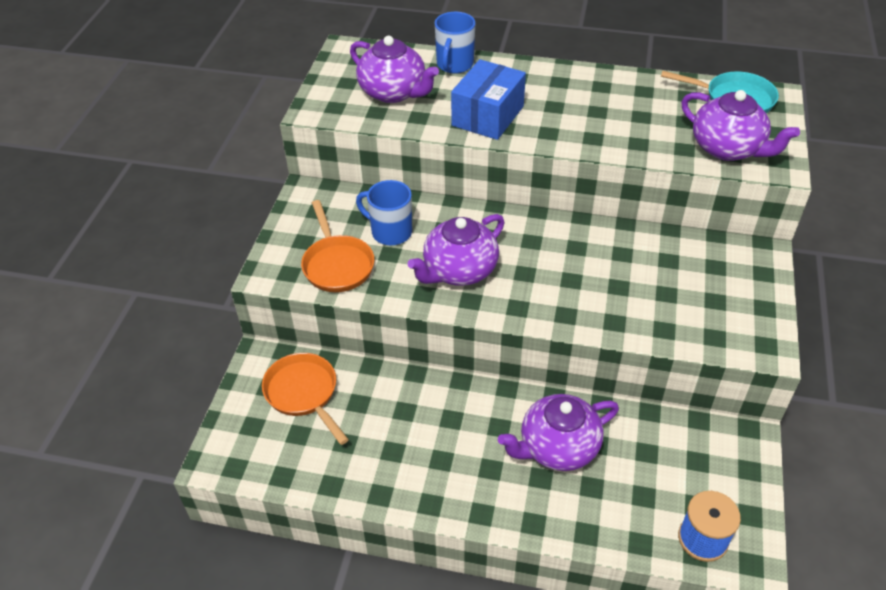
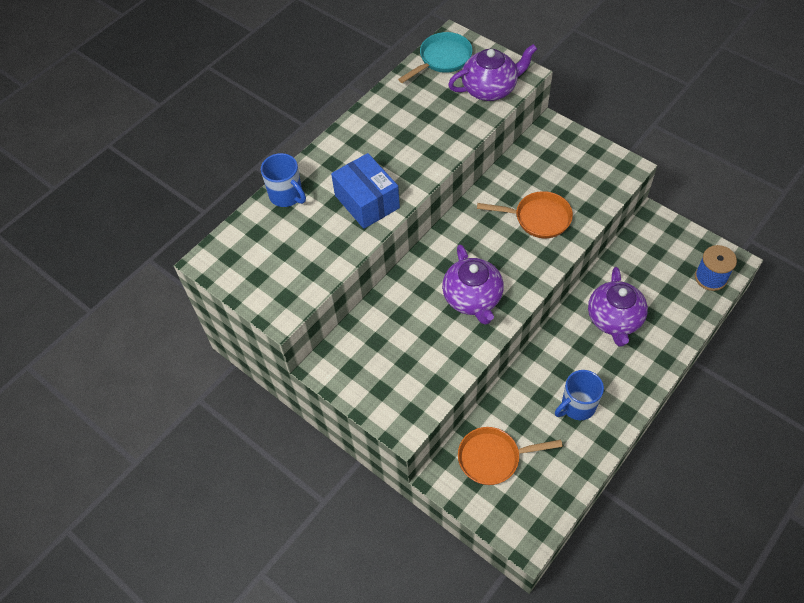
camera: 60 degrees left, 10 degrees up
orange pan [301,200,374,292] -> orange pan moved to [477,191,573,238]
purple teapot [350,36,439,103] -> none
blue mug [356,180,412,245] -> blue mug moved to [555,370,604,420]

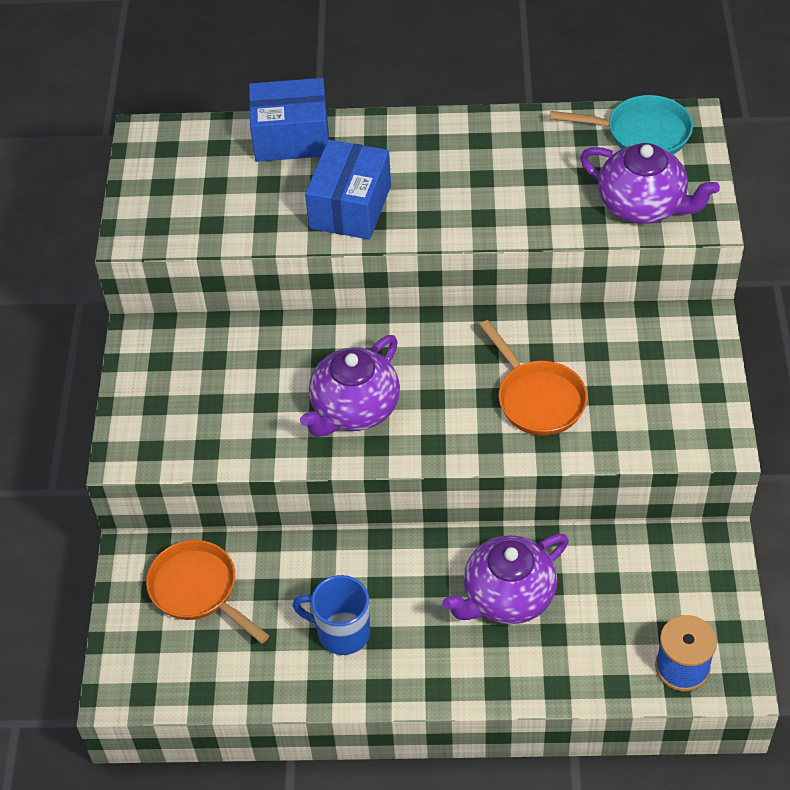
camera: 50 degrees right, 5 degrees down
blue mug [261,153,306,207] -> blue box [249,78,329,162]

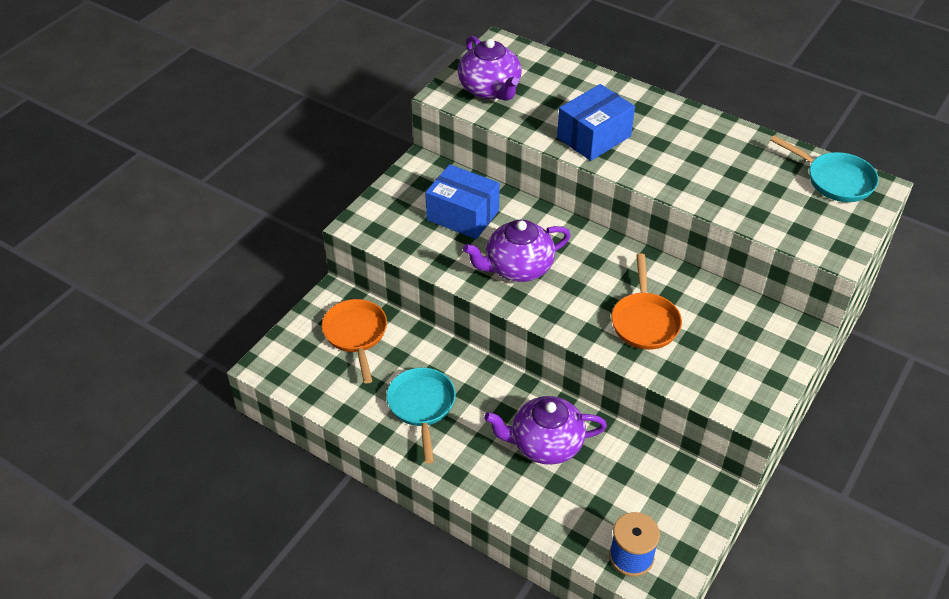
camera: 30 degrees right, 5 degrees down
blue box [249,78,329,162] -> blue box moved to [425,164,500,239]
blue mug [292,575,370,655] -> turquoise pan [387,368,456,464]
purple teapot [580,143,720,224] -> purple teapot moved to [458,36,522,101]

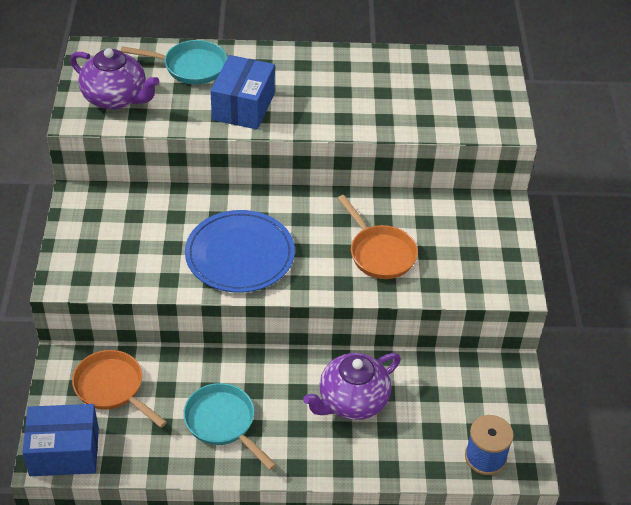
camera: 35 degrees left, 0 degrees up
blue box [425,164,500,239] -> blue box moved to [23,404,99,476]
purple teapot [463,220,571,282] -> blue plate [185,210,295,293]
turquoise pan [770,135,879,202] -> turquoise pan moved to [121,40,227,84]

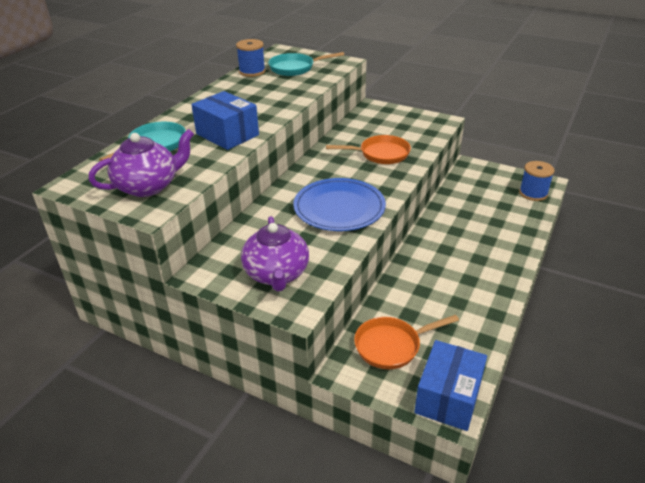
camera: 60 degrees left, 10 degrees down
turquoise pan [183,383,276,470] -> turquoise pan moved to [268,52,344,76]
purple teapot [303,353,401,420] -> purple teapot moved to [241,216,309,291]
none -> blue spool [236,39,266,77]

